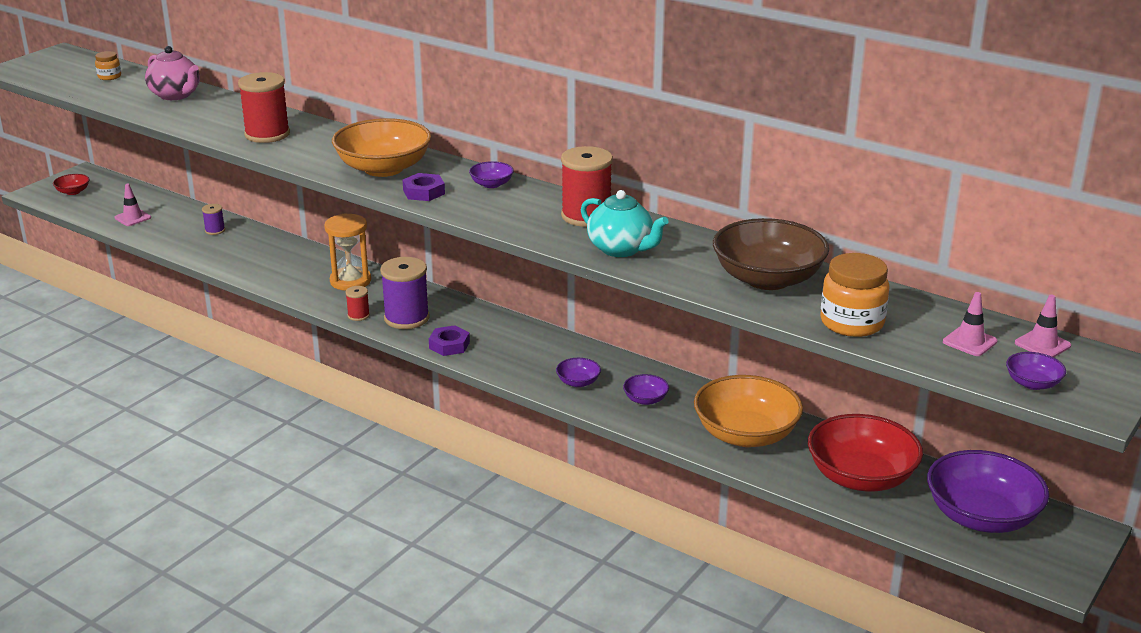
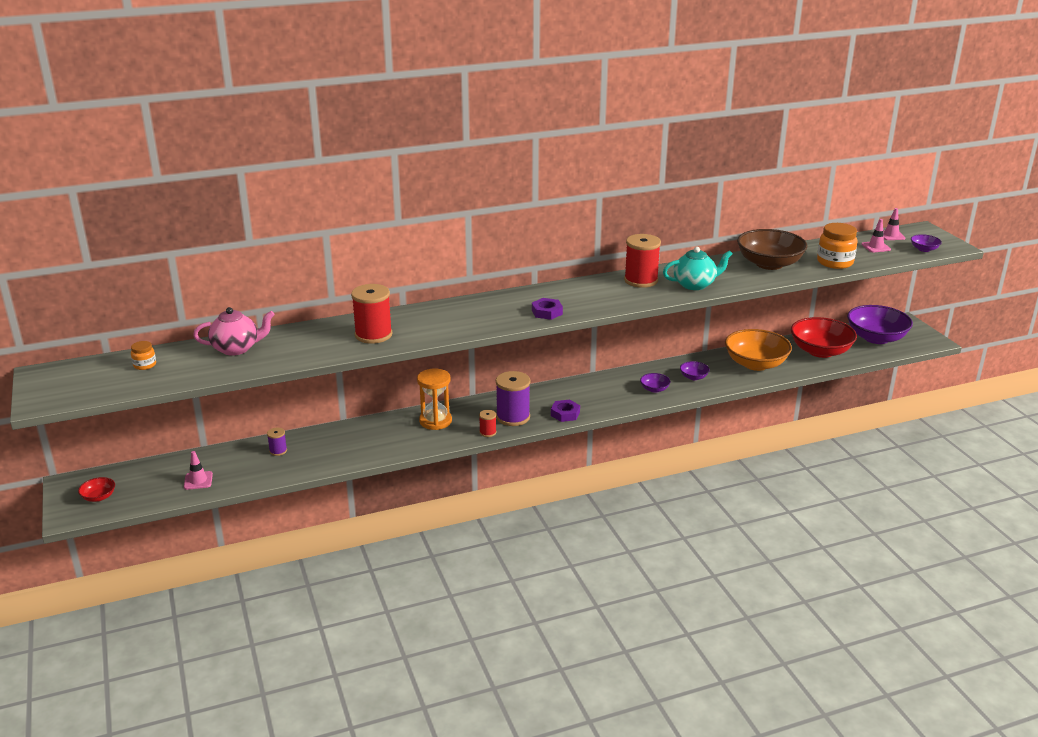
camera: 55 degrees left, 0 degrees up
orange bowl [332,118,431,177] -> none
purple bowl [469,161,514,188] -> none

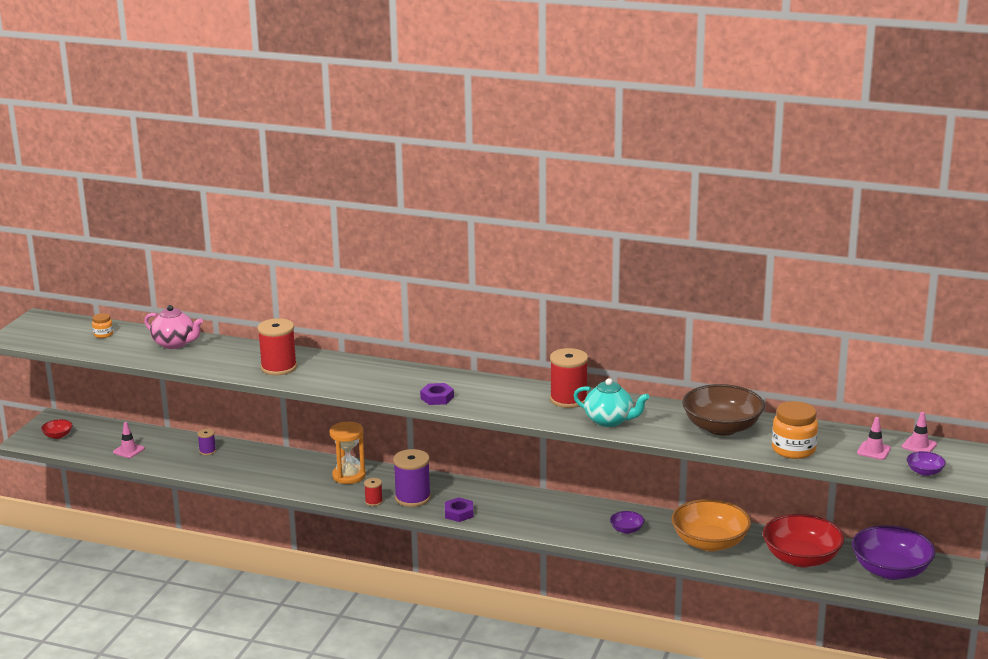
camera: 40 degrees right, 5 degrees down
purple bowl [640,373,670,393] -> none

